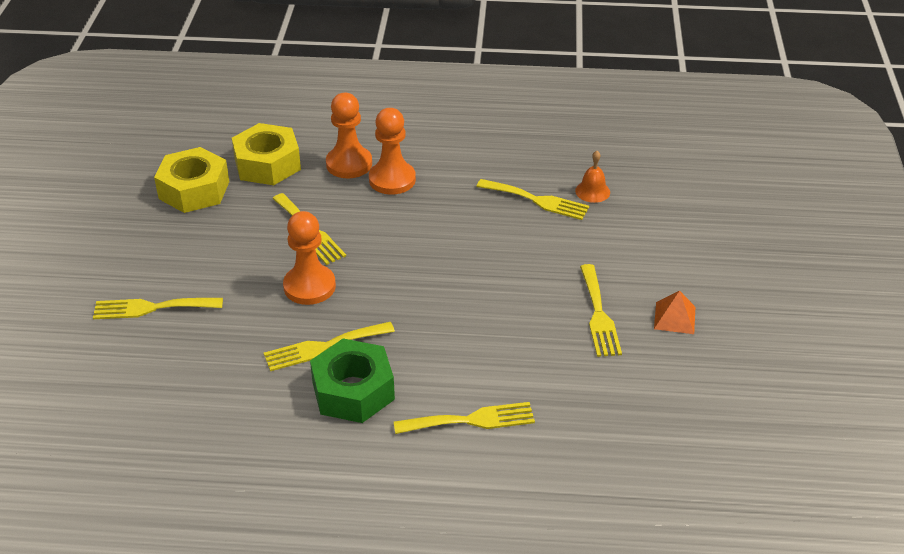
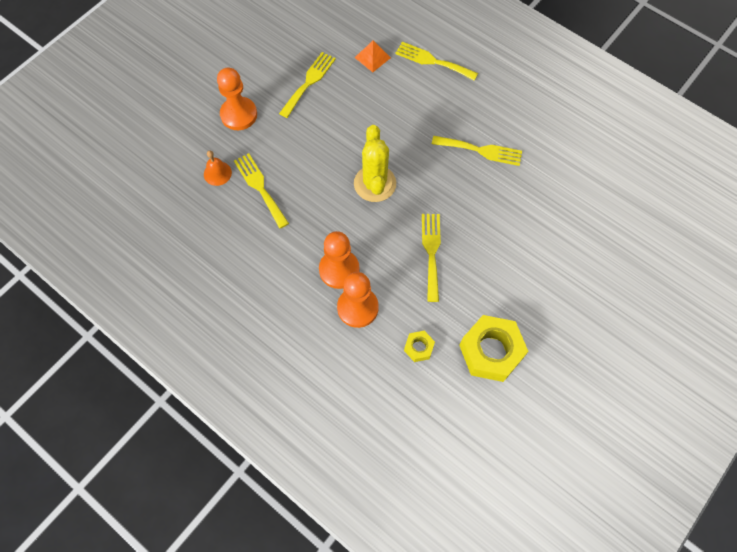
camera: 145 degrees left, 25 degrees up
yellow fork [93,298,223,319] -> none
yellow nut [232,123,301,185] -> yellow nut [404,331,435,362], size x0.48
orange pawn [283,211,336,305] -> orange pawn moved to [217,68,257,130]
green nut [310,338,395,423] -> none
orange pyramid [654,291,695,334] -> orange pyramid moved to [355,41,391,72]
none -> yellow cactus [354,125,396,202]

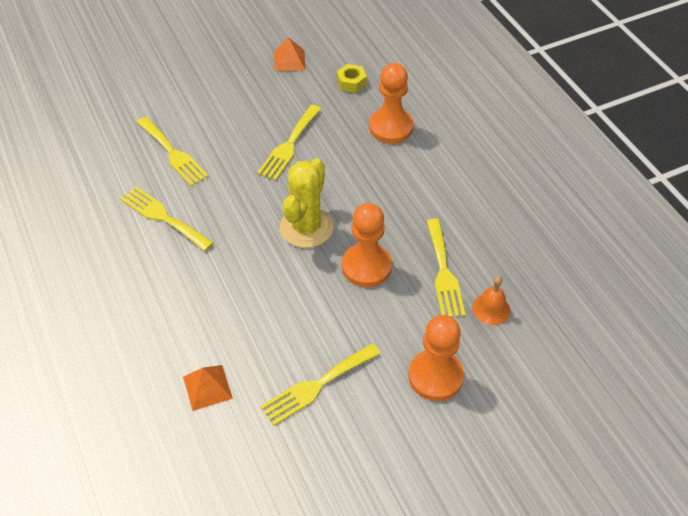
camera: 155 degrees left, 15 degrees down
orange pawn [319,231,360,289] -> orange pawn moved to [342,203,392,287]
yellow fork [395,42,478,81] -> yellow fork moved to [137,117,209,186]
yellow nut [459,315,529,382] -> orange pyramid [274,37,305,71]

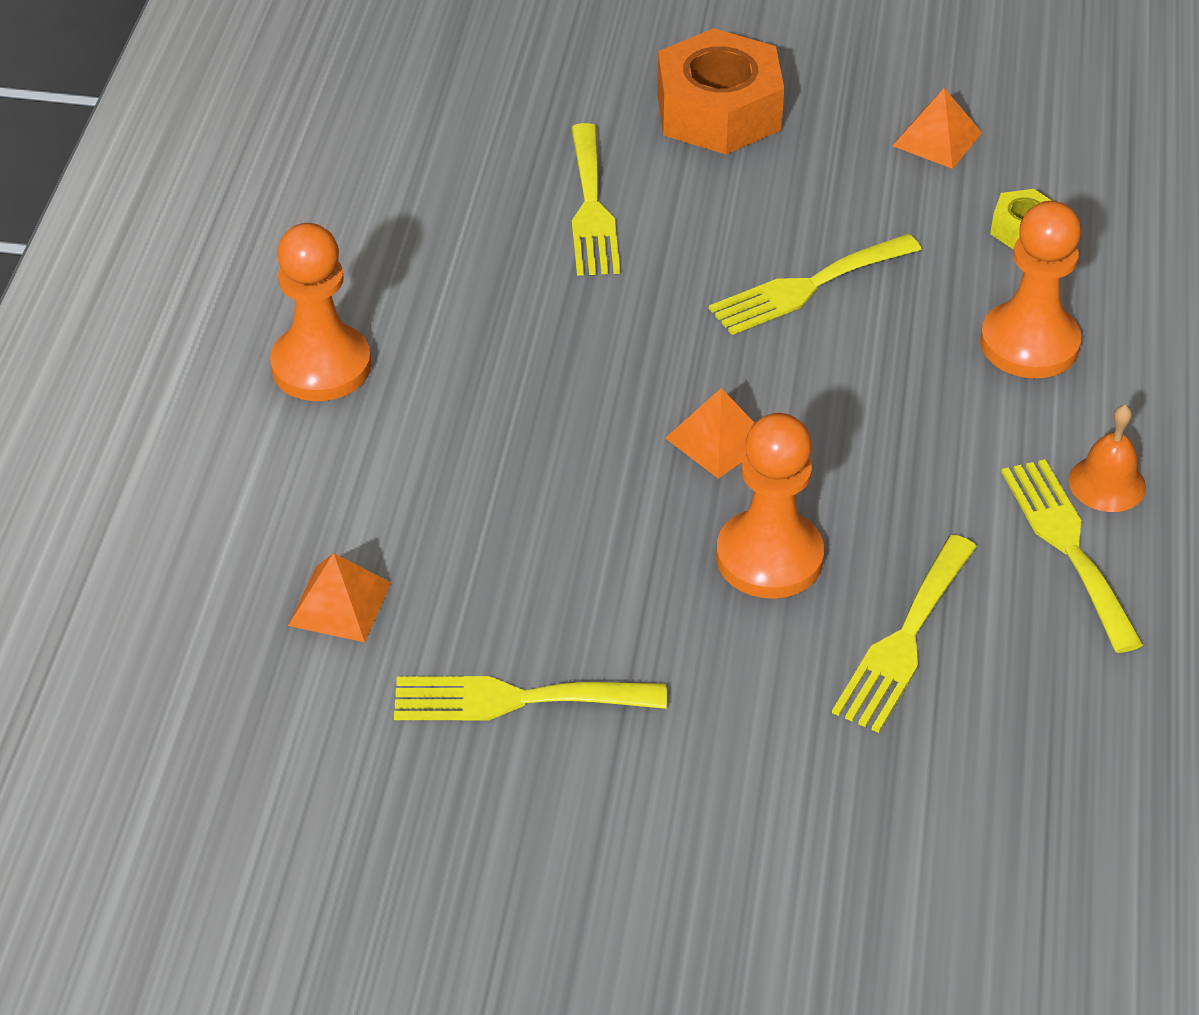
camera: 35 degrees right, 5 degrees down
yellow fork [120,186,214,251] -> yellow fork moved to [1001,459,1144,653]
yellow cactus [280,158,333,248] -> orange pyramid [665,388,754,478]
orange pawn [408,315,464,401] -> orange pawn moved to [270,223,371,401]
orange bell [472,276,511,325] -> orange bell moved to [1068,405,1146,512]
none -> orange nut [657,28,784,154]

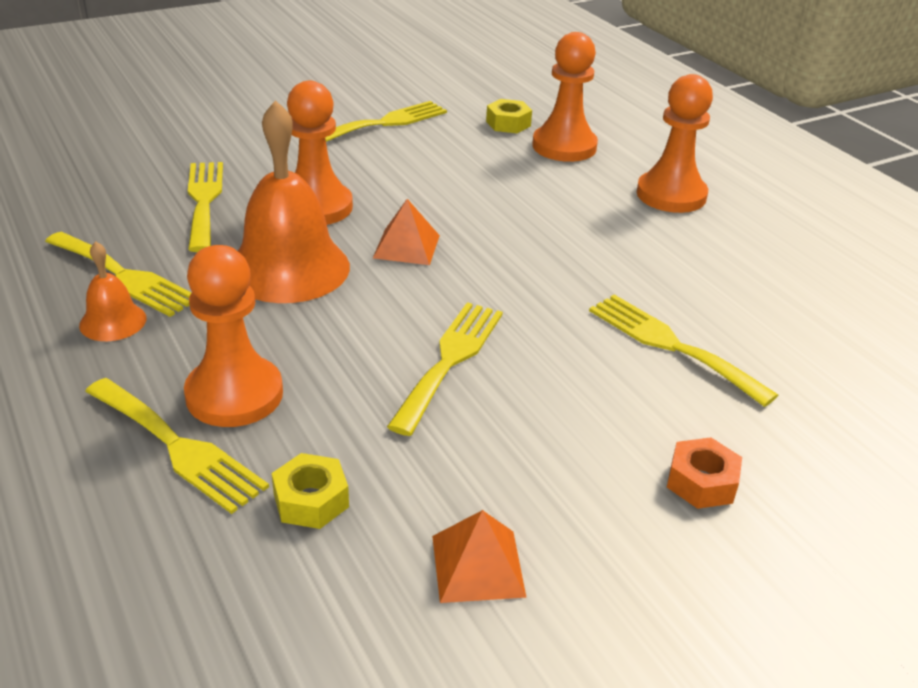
camera: 140 degrees right, 10 degrees down
orange pyramid [288,553,391,642] -> yellow nut [486,99,532,133]
orange nut [657,28,784,154] -> orange nut [667,438,742,509], size x0.48
none -> yellow fork [85,378,269,514]
none -> orange bell [238,100,350,303]
none -> orange pawn [532,32,598,162]

